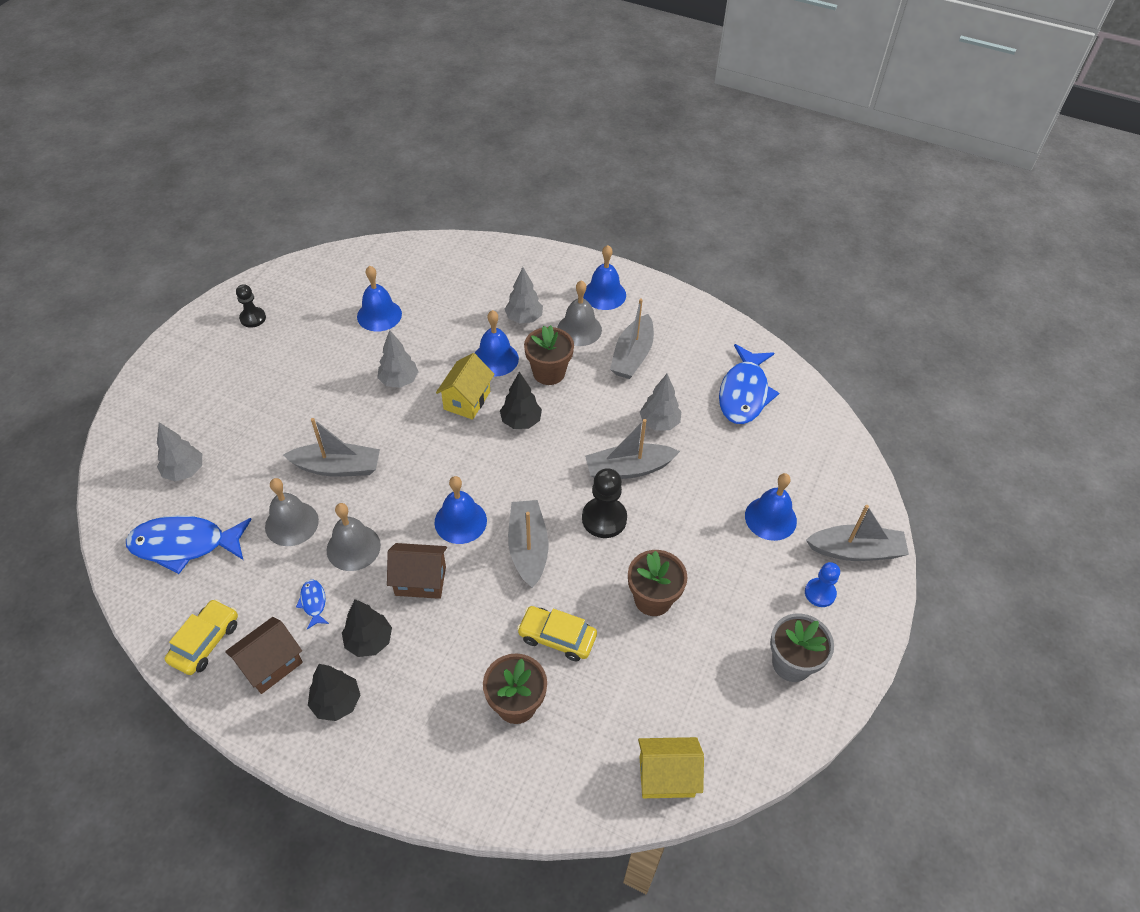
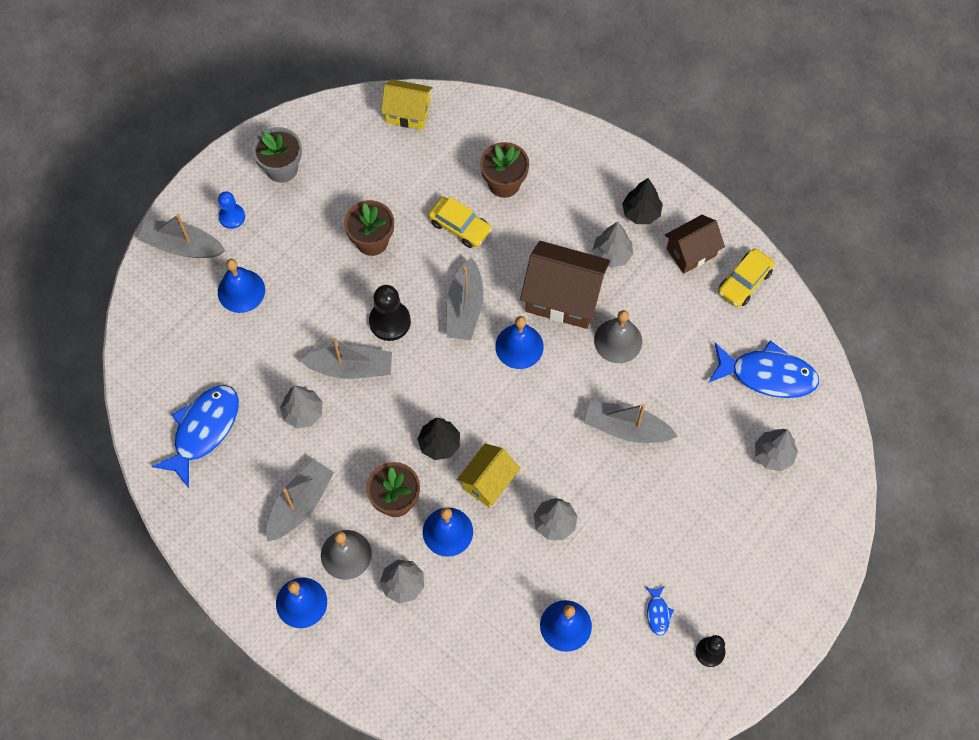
camera: 165 degrees left, 15 degrees up
grey bell [265,478,319,546] -> none
blue fish [296,579,329,629] -> blue fish moved to [645,586,674,636]
black tree [342,599,392,657] -> grey tree [592,222,633,268]
brown house [387,543,447,599] -> brown house [520,241,610,329], size x1.61

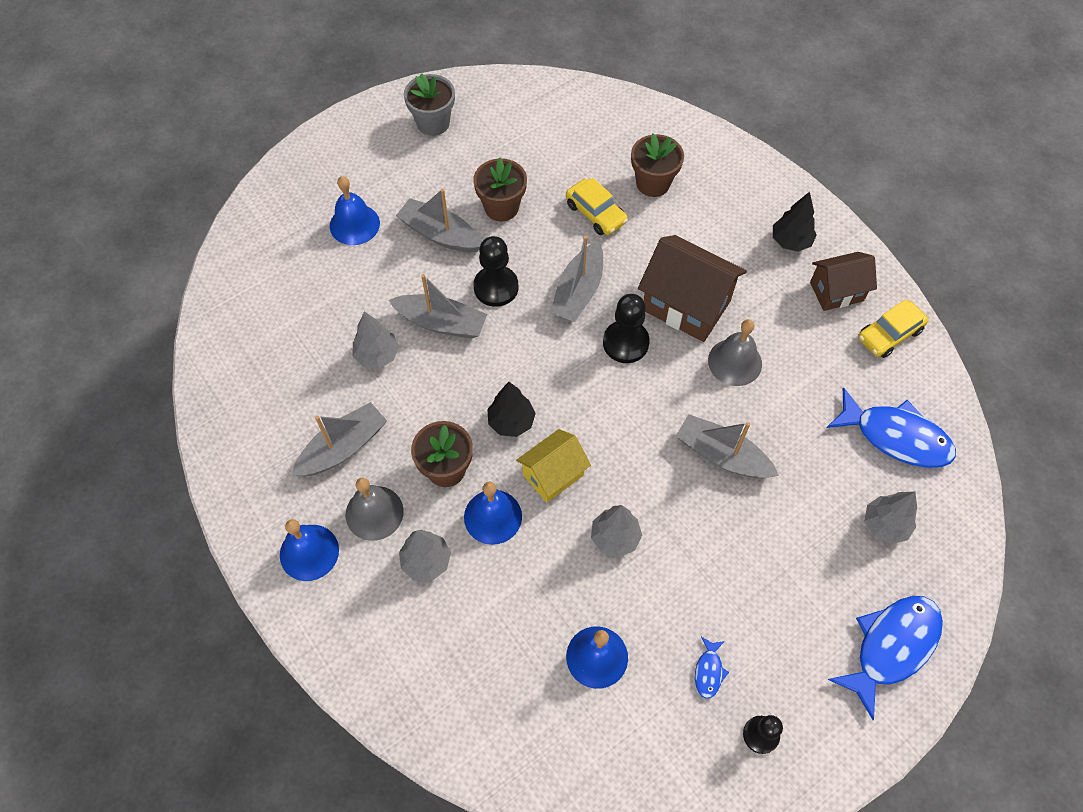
camera: 15 degrees right, 5 degrees down
grey boat [137,214,226,258] -> grey boat moved to [396,189,482,253]
blue fish [151,385,239,488] -> blue fish moved to [828,596,943,720]
blue pawn [218,191,245,229] -> none
yellow house [381,79,433,130] -> none
blue bell [495,316,544,369] -> black pawn [603,294,650,363]
grey tree [592,222,633,268] -> none

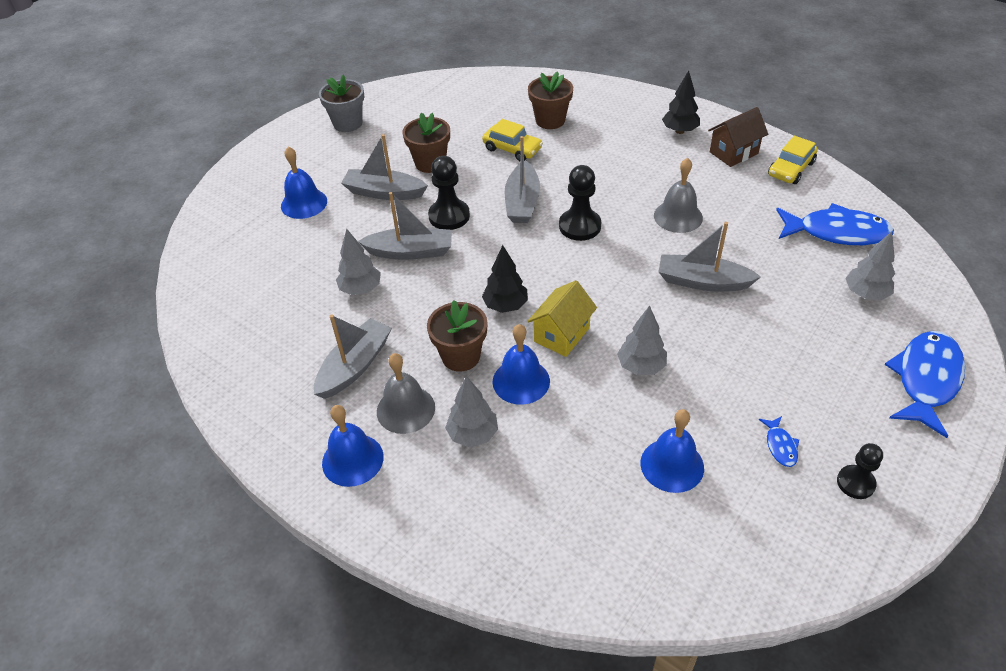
camera: 15 degrees left, 15 degrees down
brown house [638,235,747,342] -> none

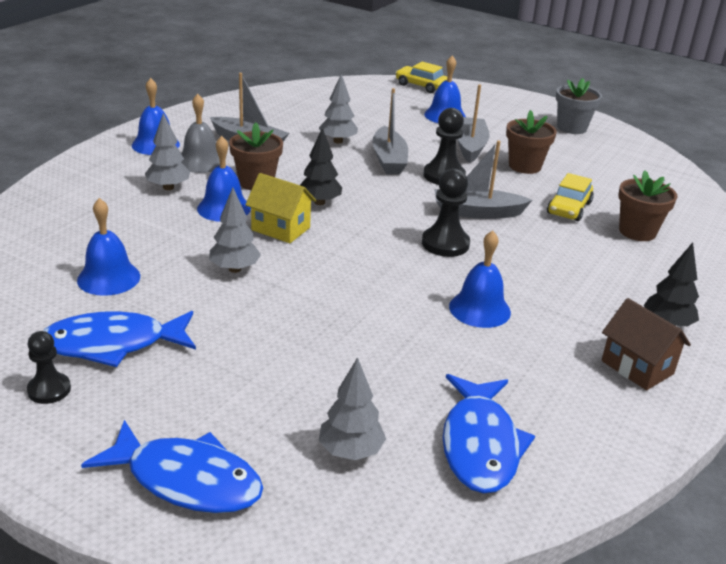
camera: 80 degrees right, 15 degrees down
grey bell [654,158,703,233] -> blue bell [449,230,511,328]
grey boat [658,222,761,292] -> none
blue fish [759,416,799,467] -> blue fish [43,311,196,367], size x2.29
yellow car [768,136,818,184] -> yellow car moved to [395,62,447,93]

